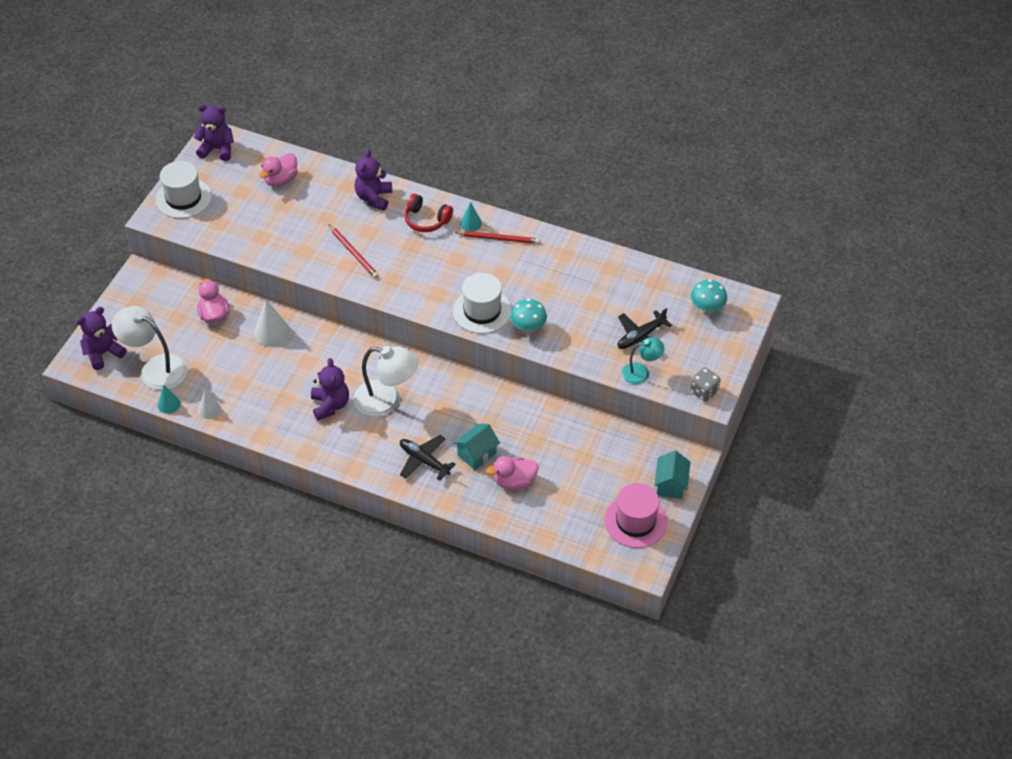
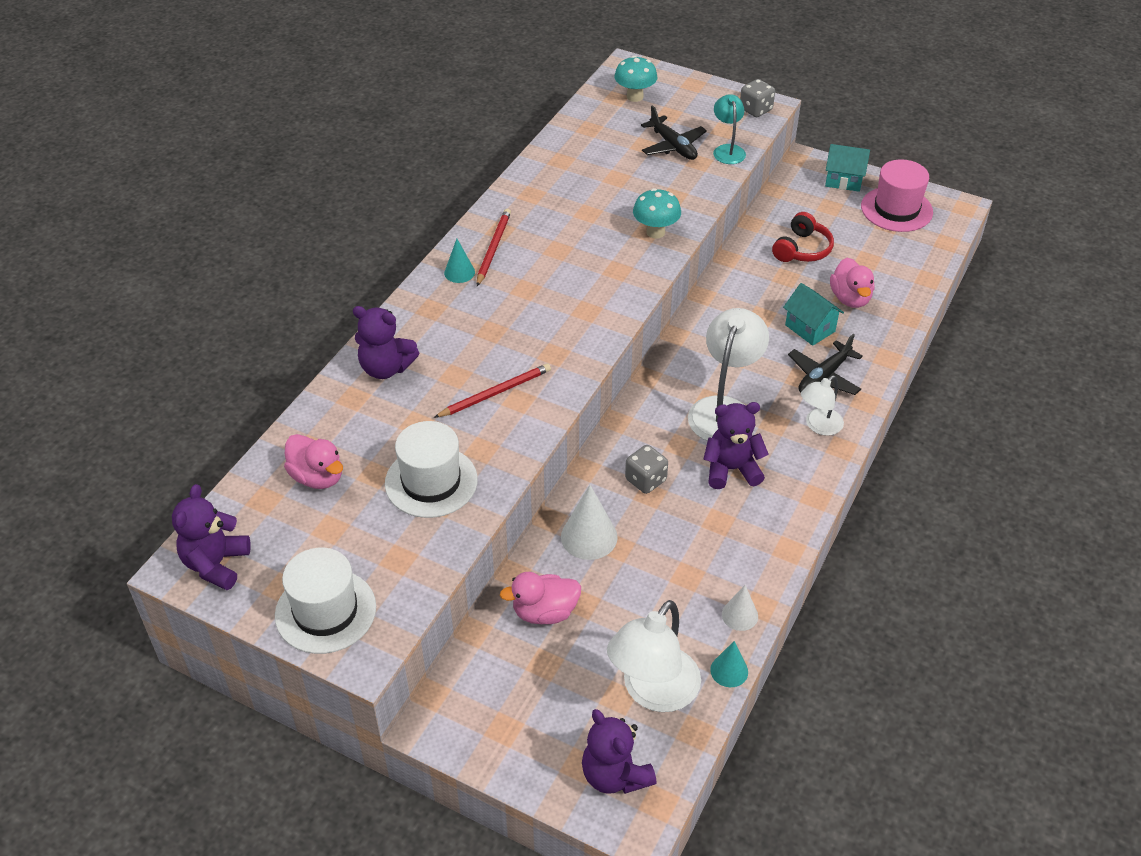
camera: 85 degrees left, 5 degrees down
red headphones [404,194,453,232] -> red headphones moved to [772,212,834,262]
white hat [453,273,512,334] -> white hat moved to [385,421,478,518]
none -> grey dice [625,445,668,494]
none -> white lamp [801,375,844,436]

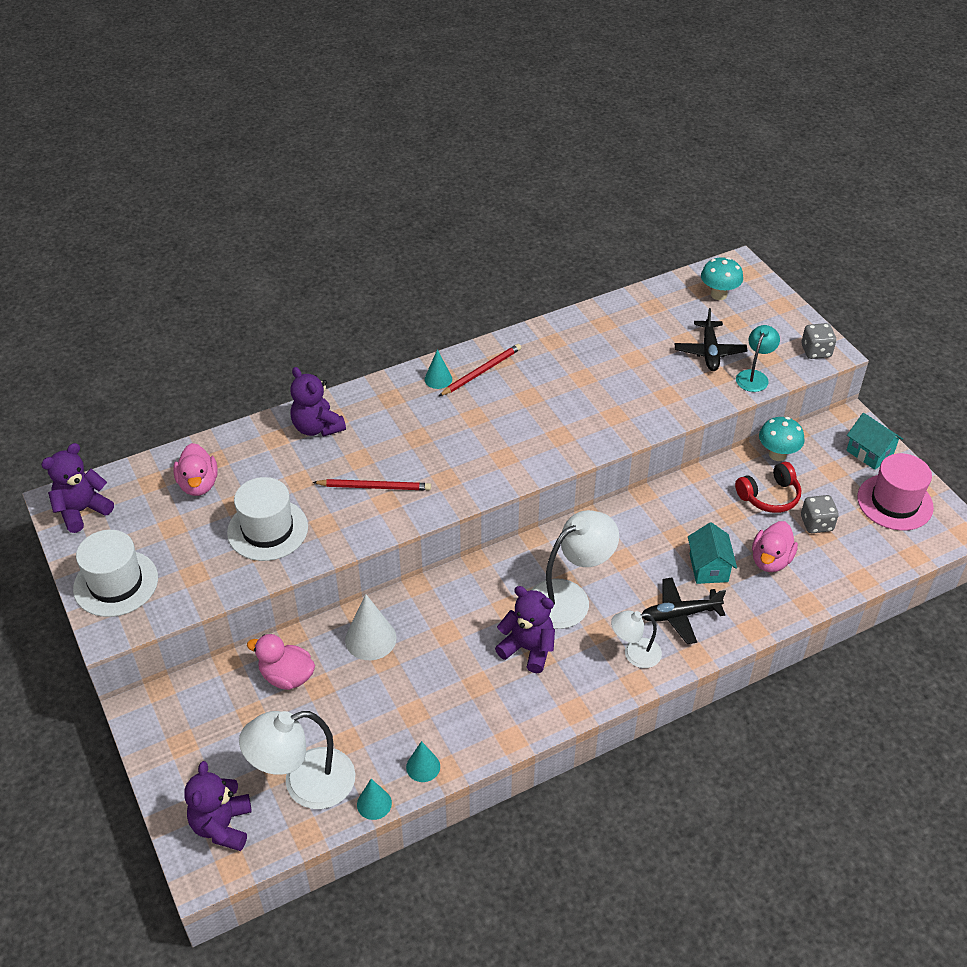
camera: 35 degrees right, 0 degrees up
grey dice [625,445,668,494] -> grey dice moved to [801,495,839,533]
turquoise mushroom [633,188,681,239] -> turquoise mushroom moved to [759,417,804,461]
white cone [722,585,758,631] -> turquoise cone [406,741,440,782]

